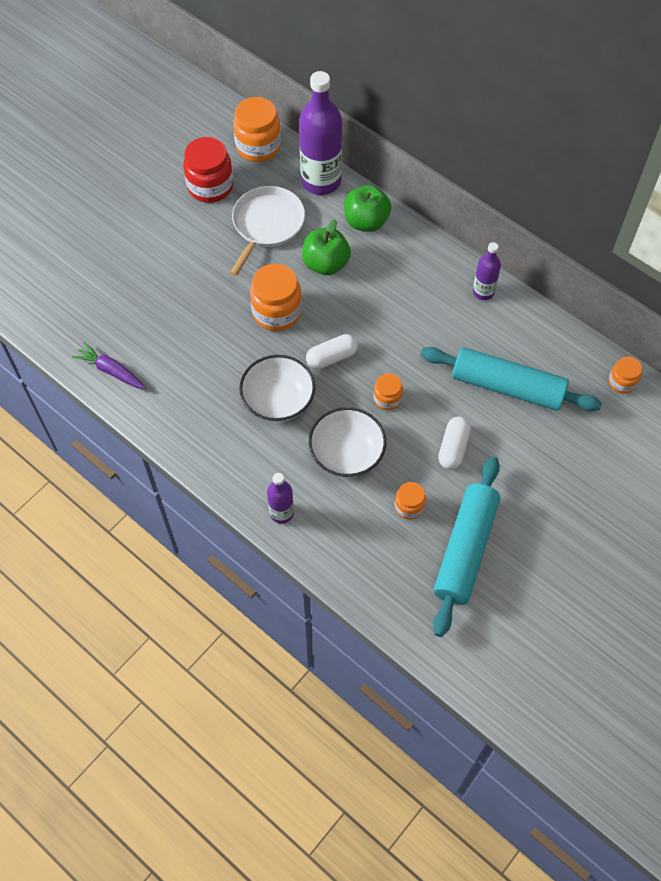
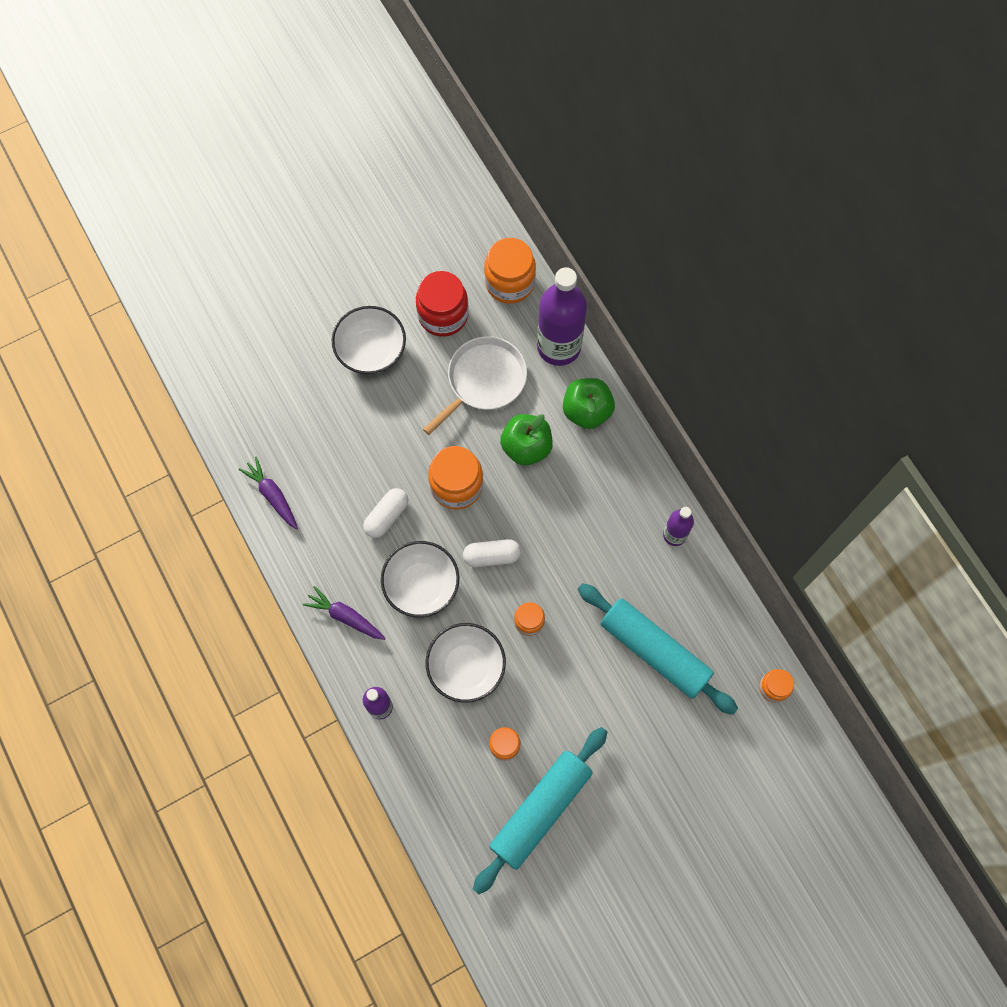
camera: 20 degrees right, 10 degrees up
white capsule [438,417,471,469] -> white capsule moved to [363,488,408,538]
none -> purple carrot [303,586,386,640]
none -> white bowl [332,306,406,374]

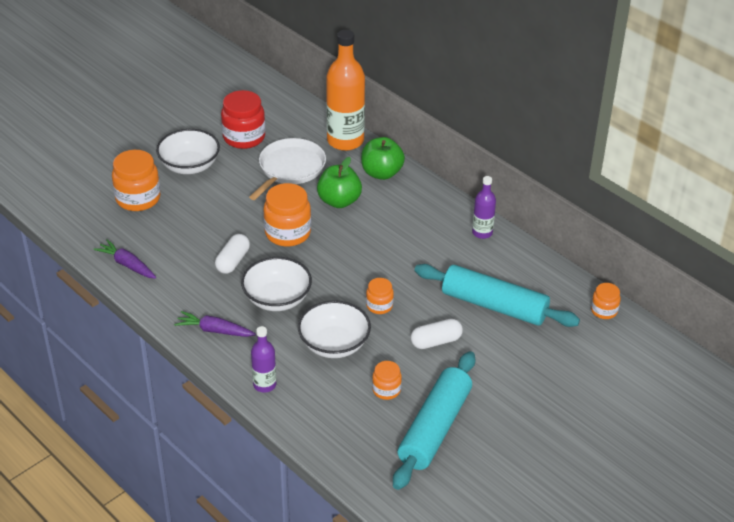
camera: 15 degrees left, 30 degrees down
white capsule [463,539,521,567] -> white capsule moved to [411,319,463,349]
orange jar [484,238,536,304] -> orange jar moved to [112,150,161,211]
purple bottle [537,267,587,366] -> orange bottle [326,30,365,151]

